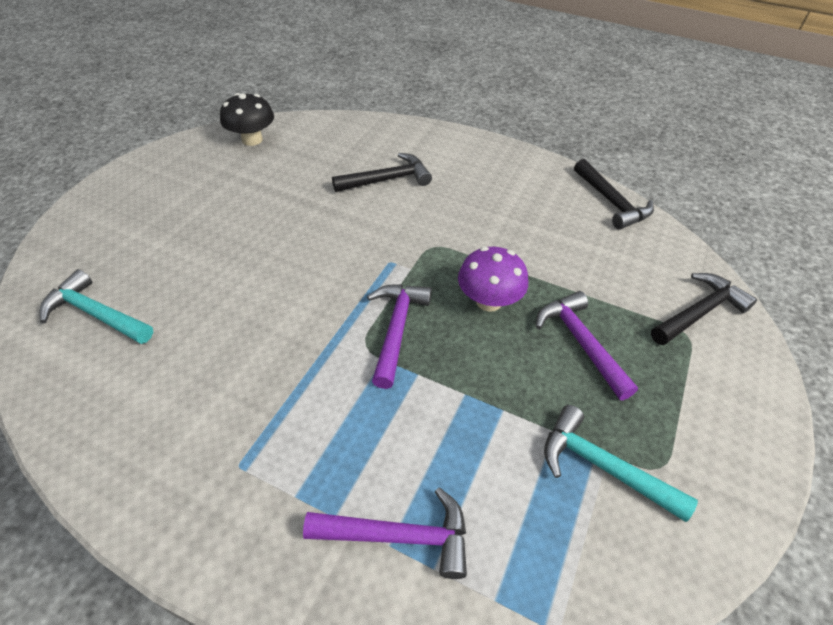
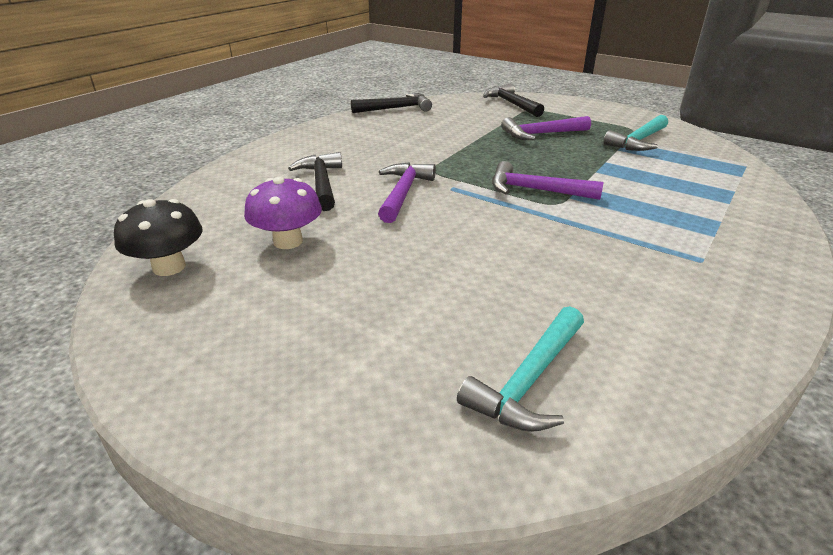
camera: 80 degrees left, 15 degrees down
purple hammer [303,488,467,579] -> purple hammer moved to [378,162,436,223]
purple mushroom [458,247,528,312] -> purple mushroom moved to [244,177,322,249]

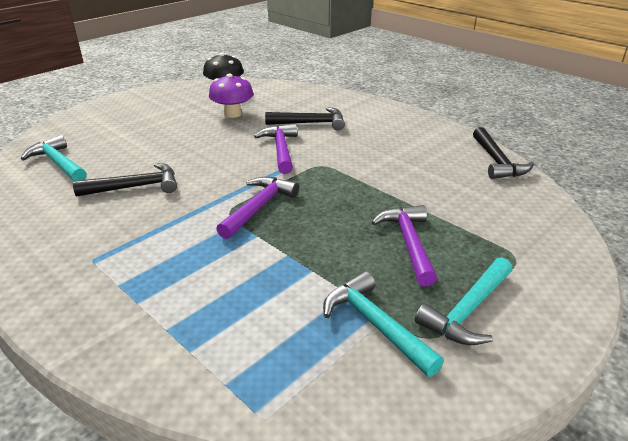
camera: 100 degrees right, 0 degrees up
purple hammer [378,162,436,223] -> purple hammer turned 120 degrees counterclockwise [254,124,298,174]
black hammer [483,83,544,117] -> black hammer moved to [73,163,177,196]
none -> turquoise hammer [415,257,512,345]

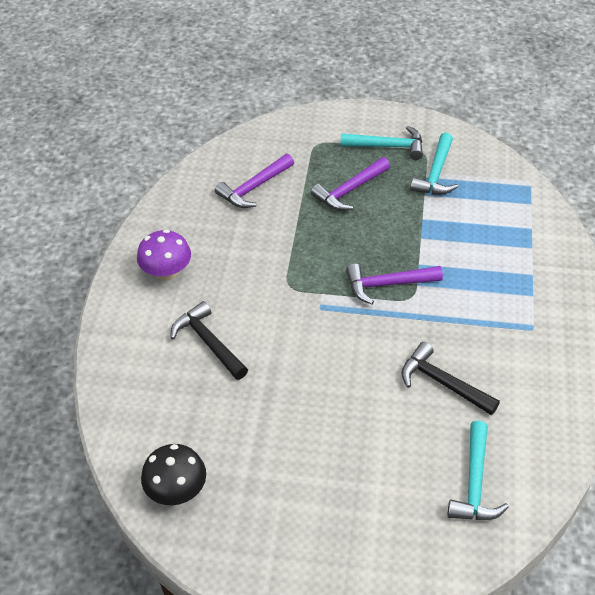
camera: 125 degrees left, 15 degrees up
purple mushroom [209,73,254,118] -> purple mushroom moved to [137,229,191,281]
purple hammer [254,124,298,174] -> purple hammer moved to [215,154,294,208]
black hammer [473,127,534,179] -> none

